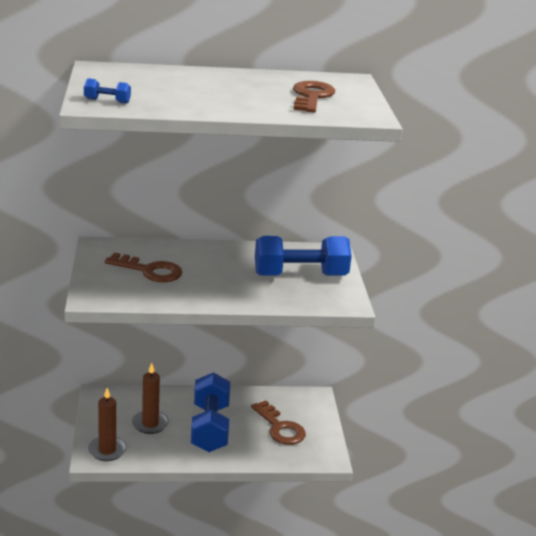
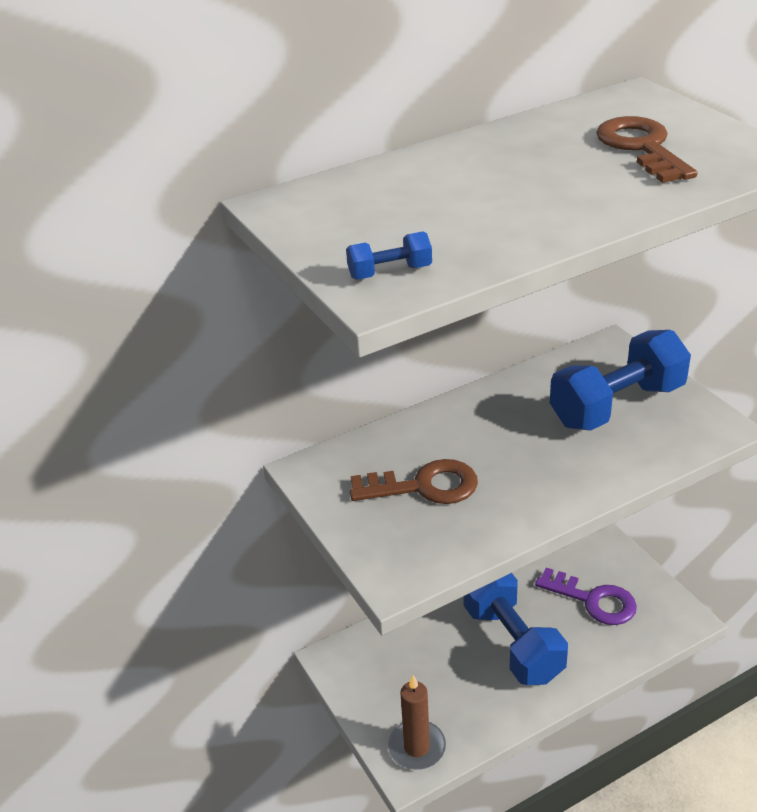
camera: 20 degrees left, 10 degrees up
brown candle [132,363,169,434] -> none
brown key [251,400,306,445] -> purple key [535,568,637,625]

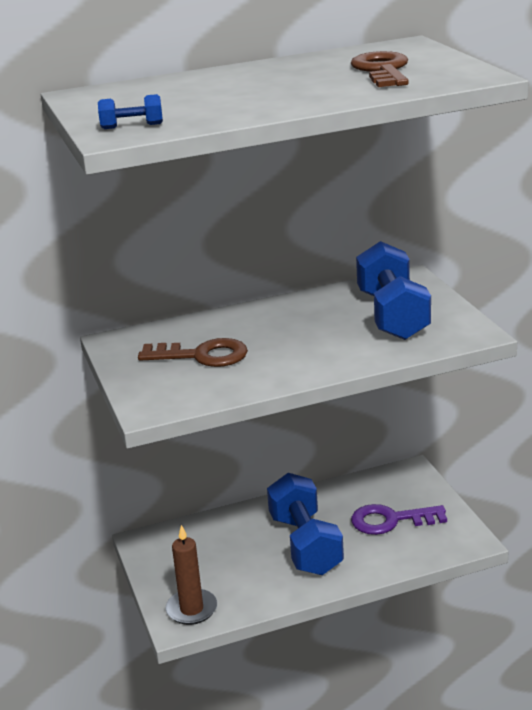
camera: 10 degrees right, 10 degrees down
purple key [535,568,637,625] -> purple key turned 135 degrees clockwise [351,504,447,535]
blue dumbbell [550,330,691,431] -> blue dumbbell turned 75 degrees counterclockwise [356,241,431,340]

